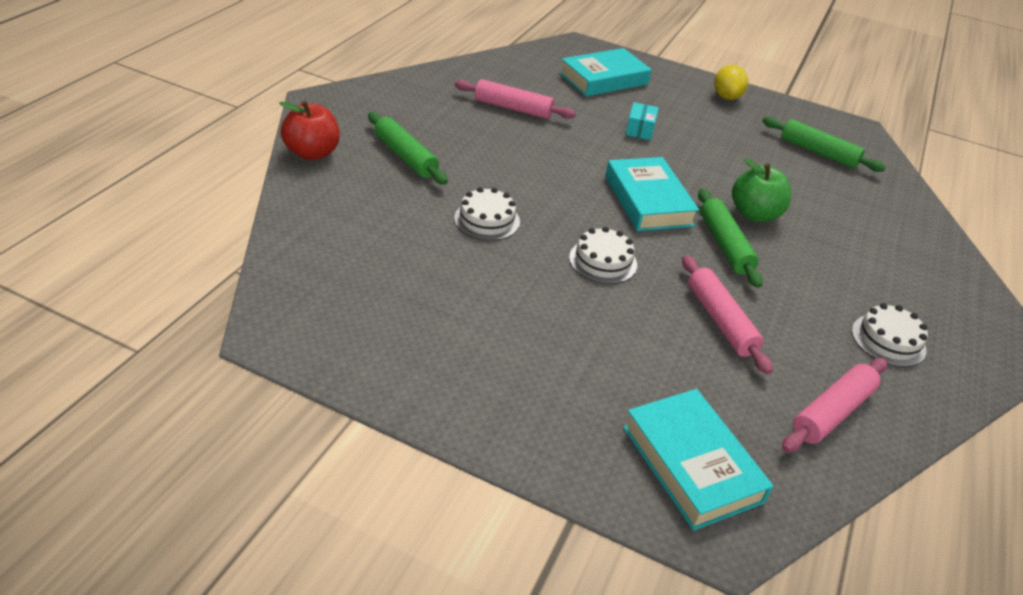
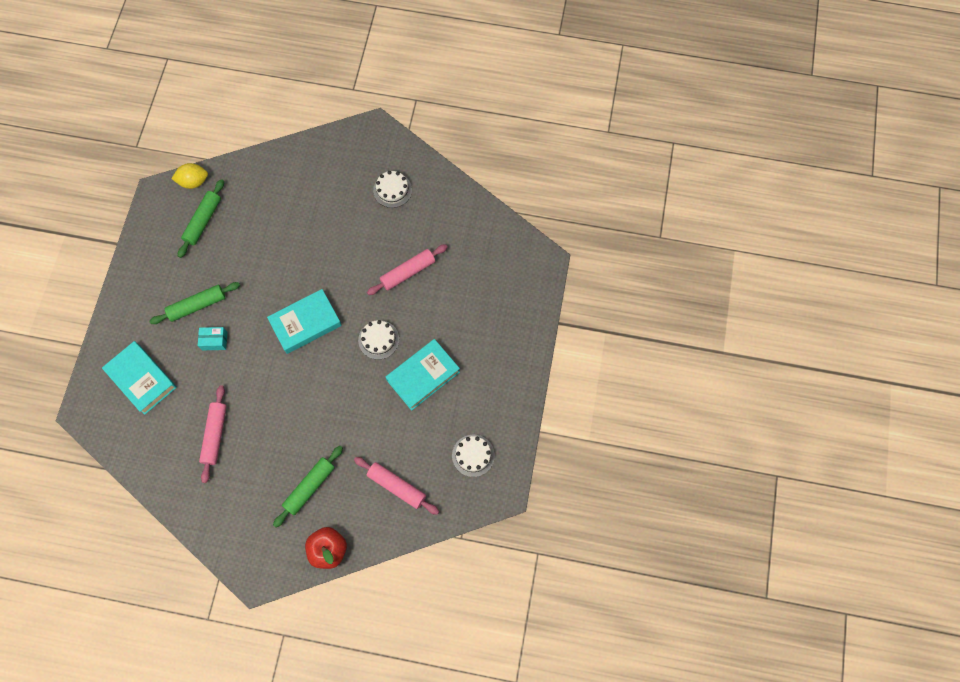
camera: 100 degrees left, 30 degrees up
white cake [454,187,520,241] -> white cake moved to [452,435,495,477]
turquoise book [623,389,774,531] -> turquoise book moved to [386,339,460,411]
green rolling pin [698,189,763,288] -> green rolling pin moved to [149,282,240,324]
yellow lemon [714,65,748,100] -> yellow lemon moved to [172,163,208,189]
green apple [732,158,791,222] -> none
pink rolling pin [782,358,887,453] -> pink rolling pin moved to [354,457,439,515]

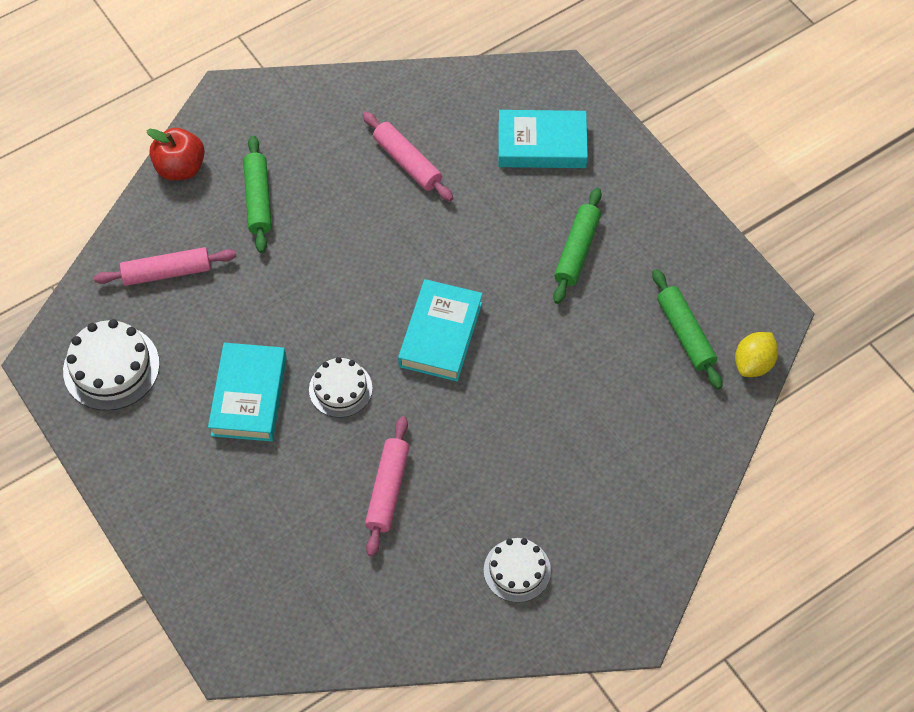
camera: 135 degrees right, 10 degrees down
turquoise box [198,327,227,350] -> none
white cake [452,435,495,477] -> white cake [63,319,160,411], size x1.52

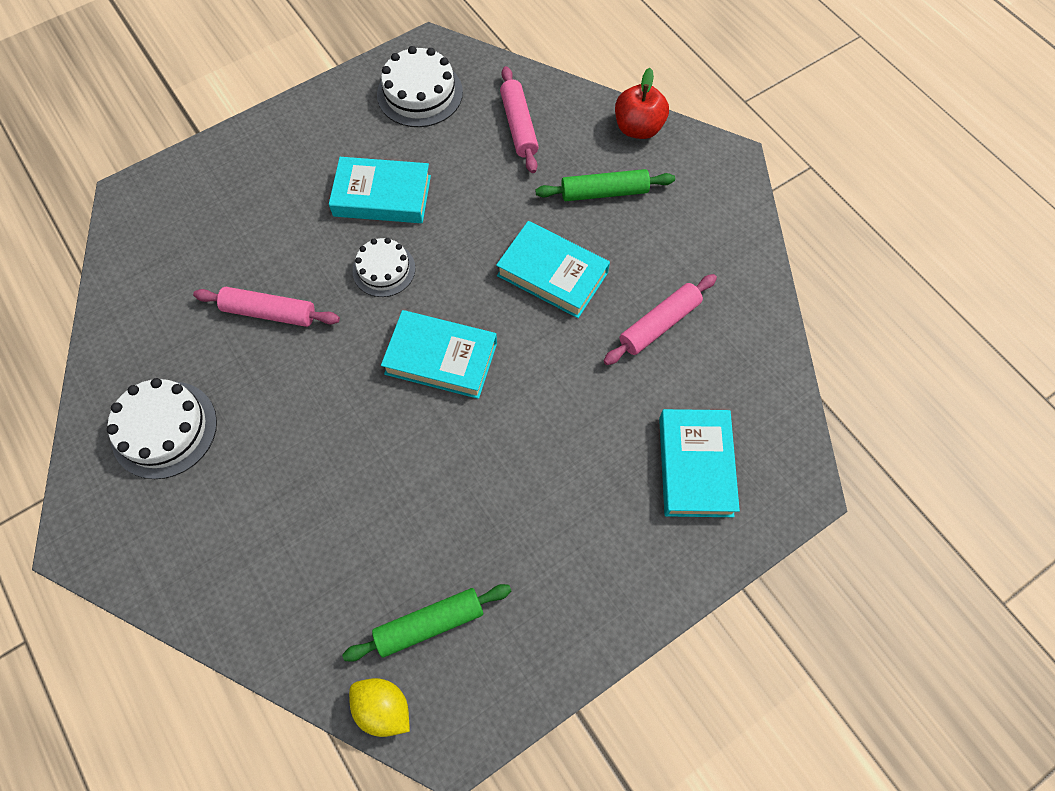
camera: 90 degrees right, 5 degrees up
white cake [484,538,551,603] -> white cake [107,378,217,479], size x1.52
green rolling pin [553,188,602,304] -> none
none -> turquoise book [496,221,610,318]

